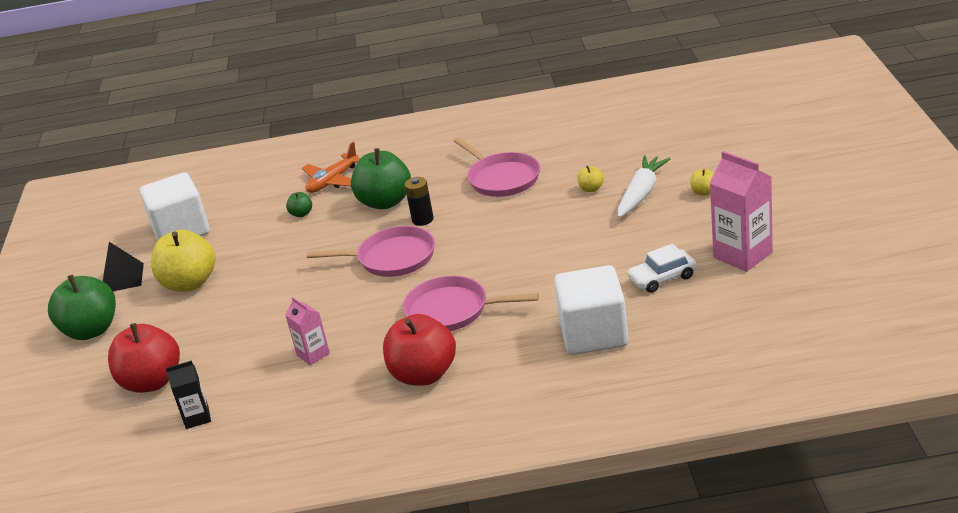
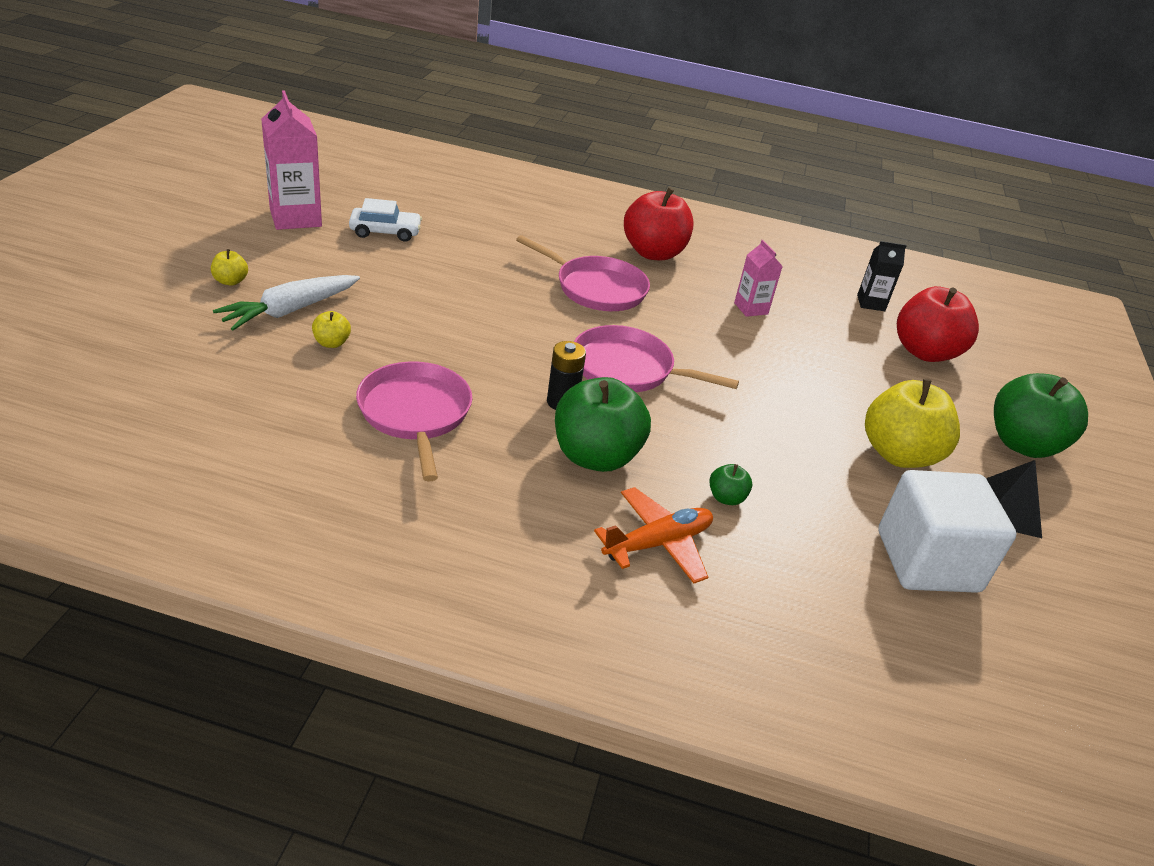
camera: 170 degrees left, 5 degrees up
white cube [554,265,628,355] -> none

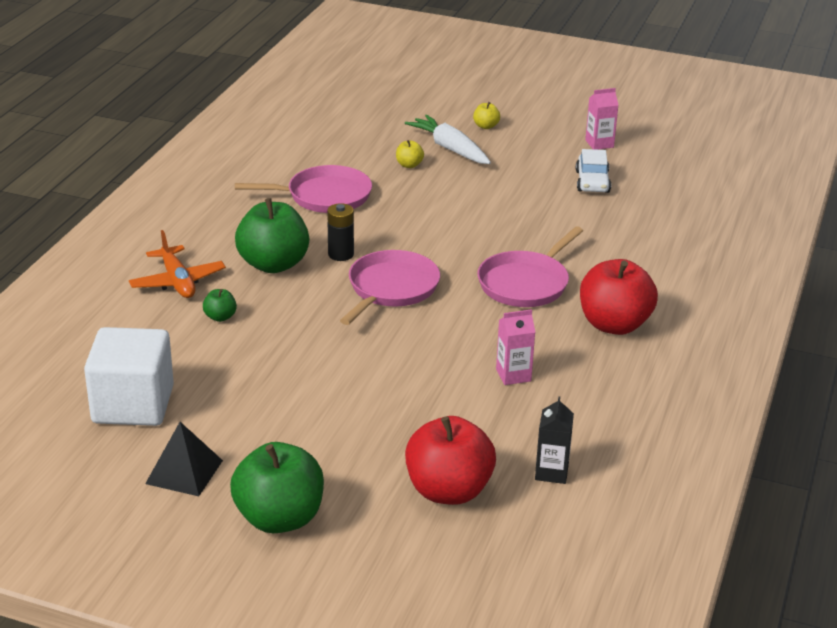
camera: 100 degrees right, 5 degrees down
pink carton [261,91,322,230] -> pink carton [585,88,618,150], size x0.57
yellow apple [865,379,960,468] -> none

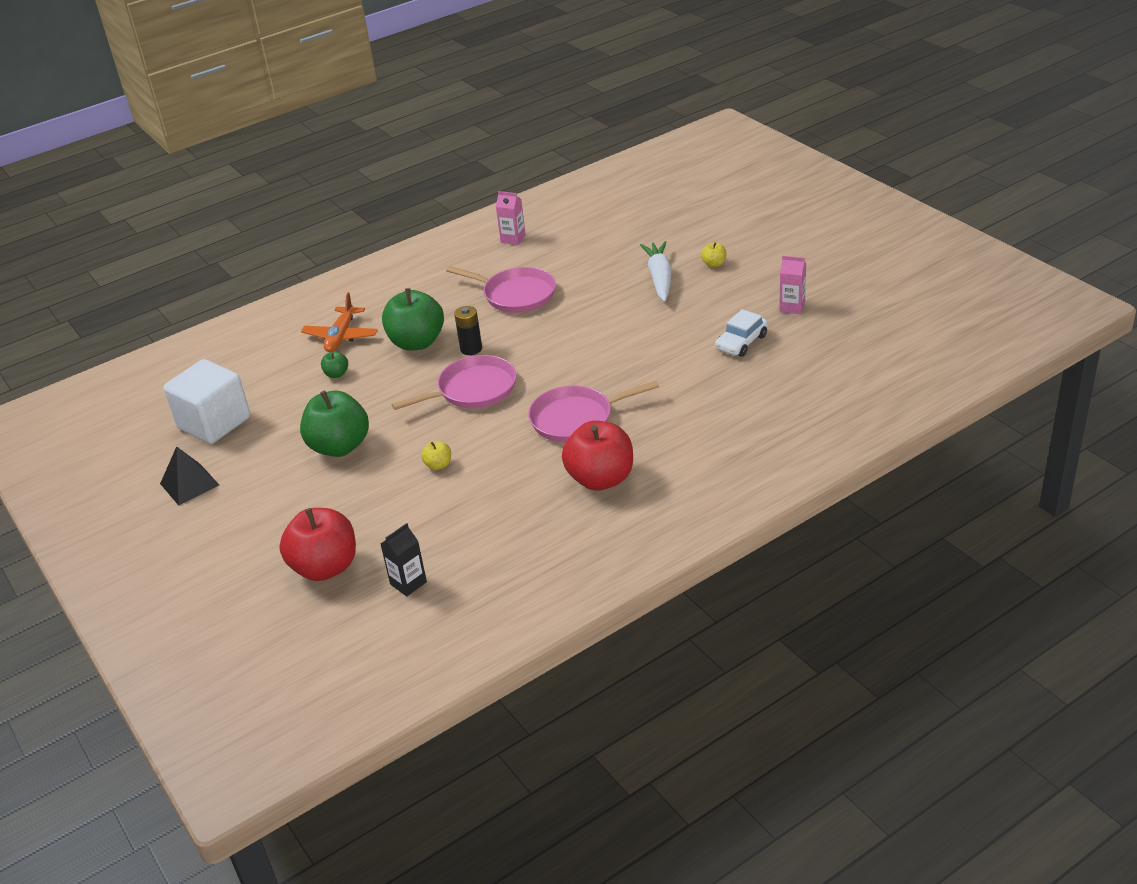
camera: 40 degrees right, 5 degrees up
green apple [230,442,324,533] -> green apple moved to [300,391,369,457]
yellow apple [396,140,424,168] -> yellow apple moved to [421,441,451,470]
pink carton [496,309,535,385] -> pink carton moved to [496,191,526,245]

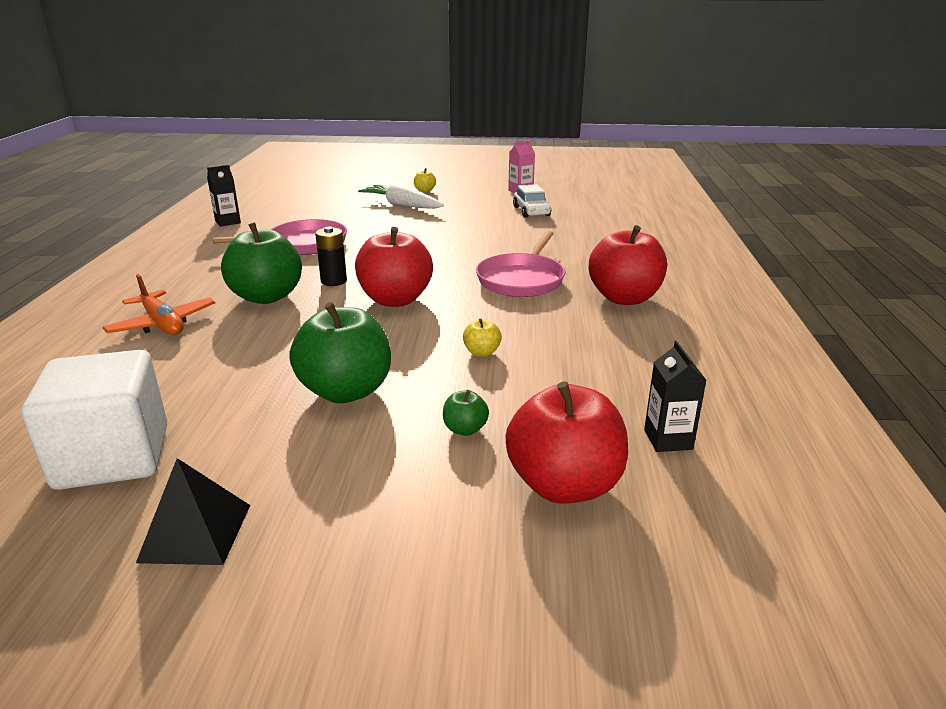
camera: 55 degrees left, 10 degrees down
green apple [321,351,348,378] -> green apple moved to [443,390,489,436]
pink pan [391,355,516,410] -> red apple [355,227,433,307]
pink carton [496,191,526,245] -> black carton [207,165,241,227]

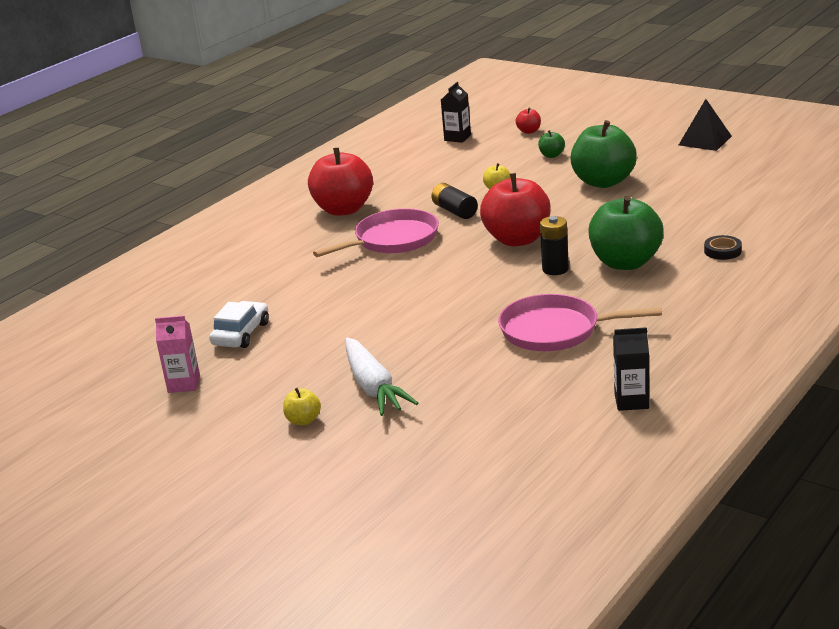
camera: 145 degrees left, 0 degrees up
white cube [22,350,167,490] -> none
orange plane [103,274,215,335] -> black tape [704,235,742,260]
red apple [505,381,628,504] -> red apple [515,107,541,134], size x0.43
none -> black battery [431,183,478,219]

